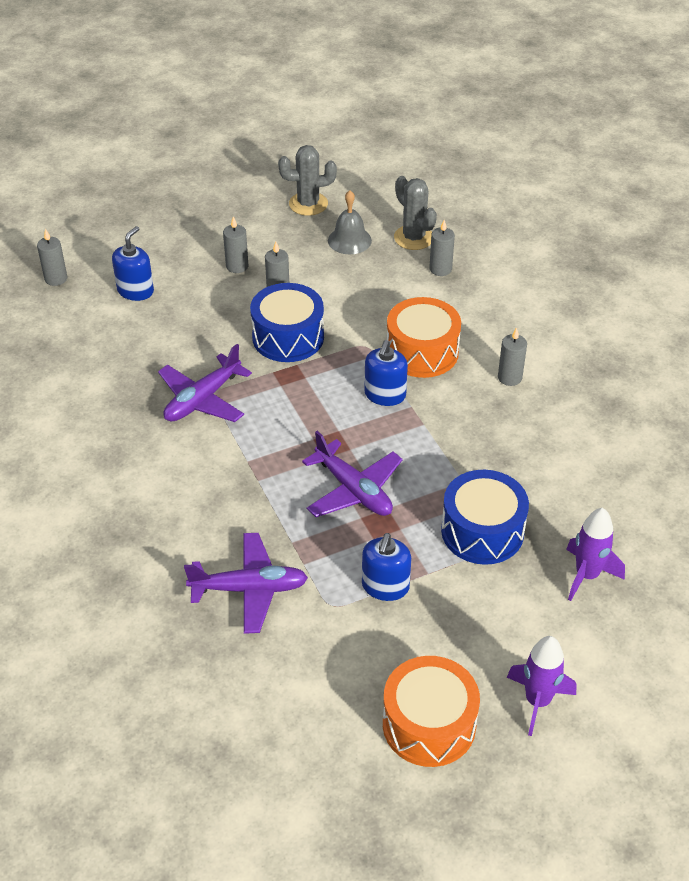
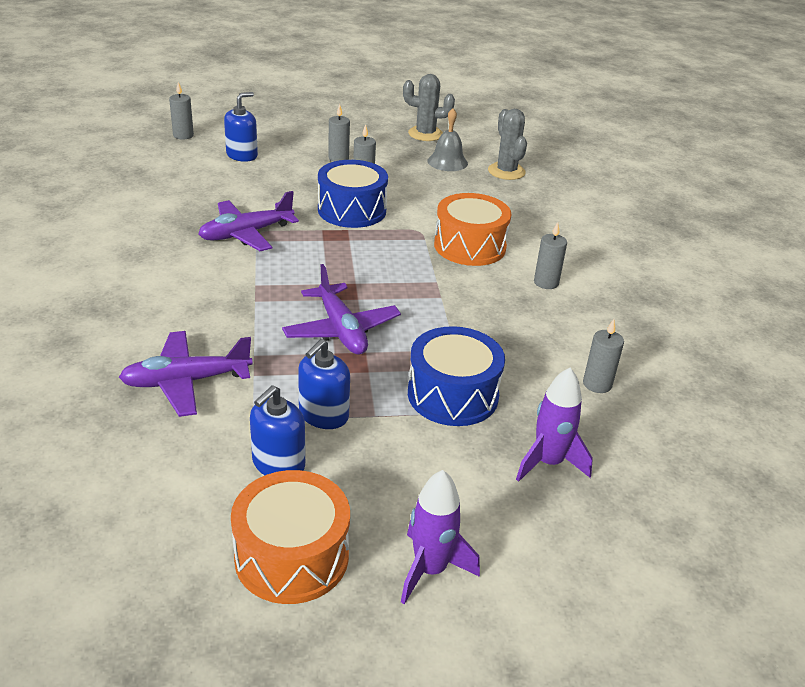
camera: 15 degrees right, 10 degrees down
purple plane [184,533,308,634] -> purple plane turned 150 degrees clockwise [119,331,253,417]
blue soap dispenser [364,340,408,406] -> blue soap dispenser moved to [250,385,305,475]
grey candle [429,220,455,276] -> grey candle moved to [583,319,624,393]

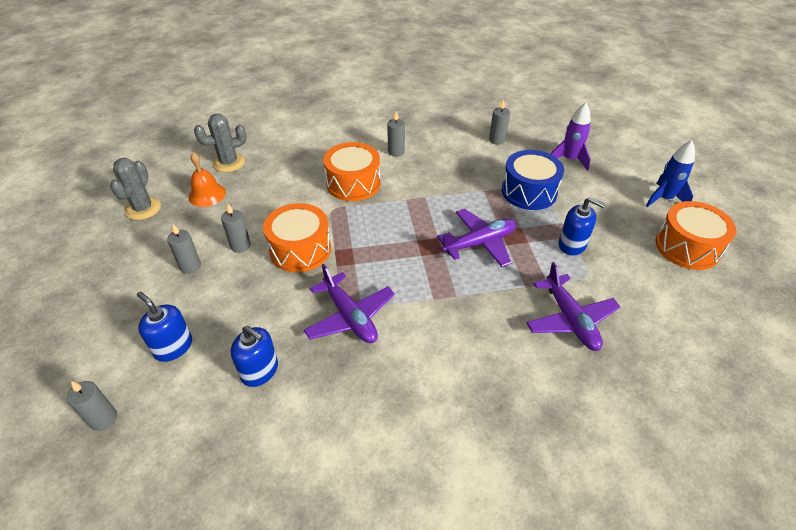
camera: 90 degrees left, 10 degrees up
blue soap dispenser [250,385,305,475] -> blue soap dispenser moved to [231,326,278,387]
blue drum [318,160,388,228] -> orange drum [263,203,331,272]
purple rocket [401,470,480,604] -> blue rocket [646,140,695,207]
grey bell [428,108,468,171] -> orange bell [188,153,226,207]

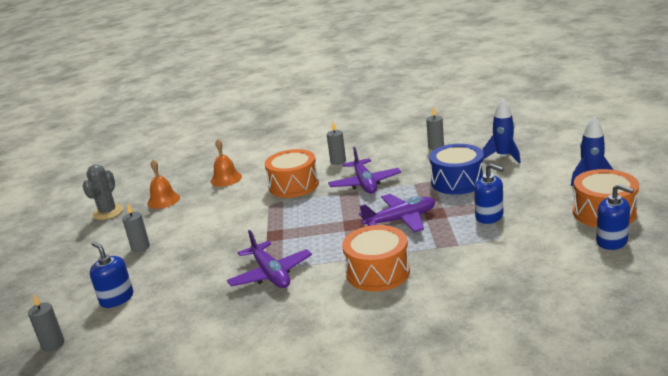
camera: 10 degrees right, 20 degrees down
grey cactus [194,114,247,172] -> none
grey candle [221,204,251,253] -> none
blue soap dispenser [231,326,278,387] -> blue soap dispenser moved to [596,184,634,250]
orange drum [263,203,331,272] -> orange drum moved to [342,225,410,292]
purple plane [526,262,620,351] -> purple plane moved to [328,147,401,194]
purple rocket [551,103,591,171] -> blue rocket [483,99,521,163]
none -> orange bell [211,139,242,186]

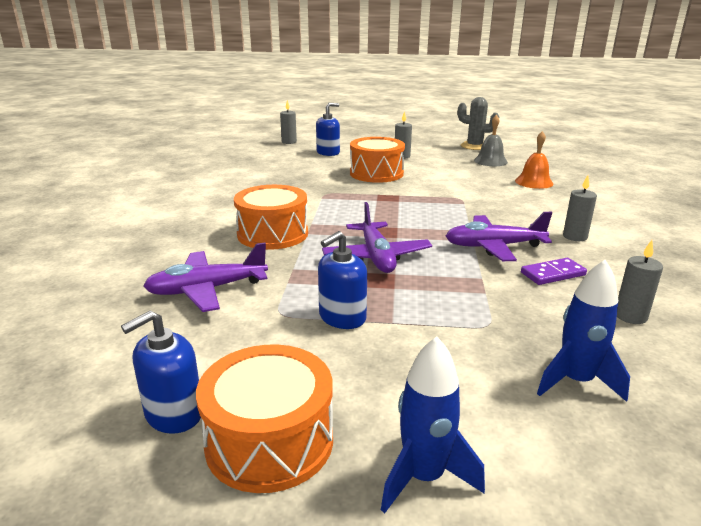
camera: 95 degrees right, 0 degrees up
orange bell [147,160,180,209] -> grey bell [474,115,508,166]
purple plane [227,230,312,288] -> purple plane moved to [144,242,268,312]
orange drum [265,149,319,198] -> orange drum moved to [350,137,405,183]
blue drum [429,144,484,195] -> none
none -> purple domino [521,258,587,285]

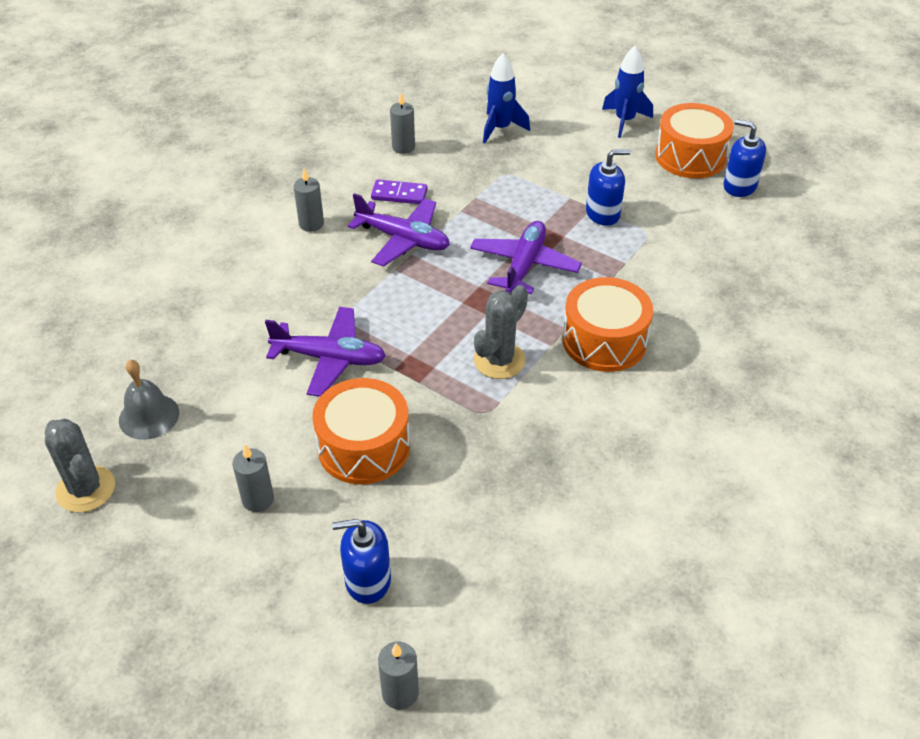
camera: 150 degrees left, 20 degrees up
blue soap dispenser [121,311,201,434] -> blue soap dispenser turned 135 degrees counterclockwise [723,119,766,197]
purple plane [144,242,268,312] -> purple plane moved to [265,307,386,397]
orange bell [515,131,553,189] -> none
none -> grey cactus [474,285,528,379]

